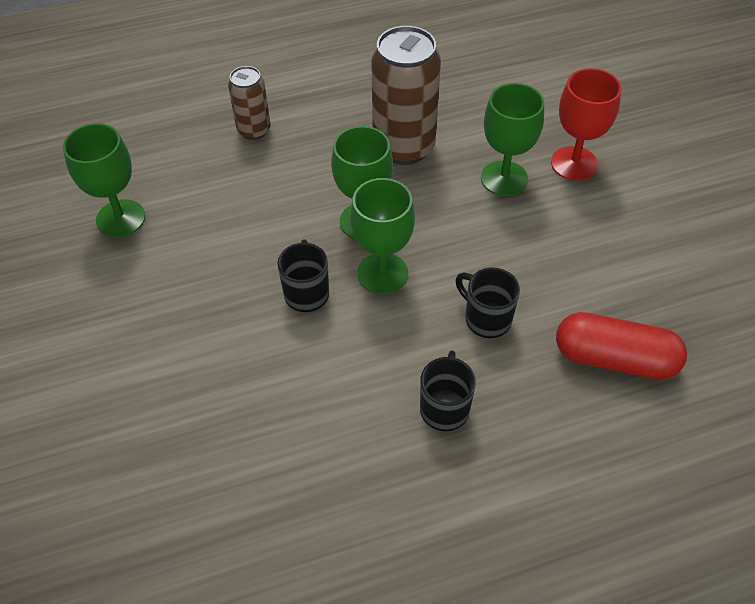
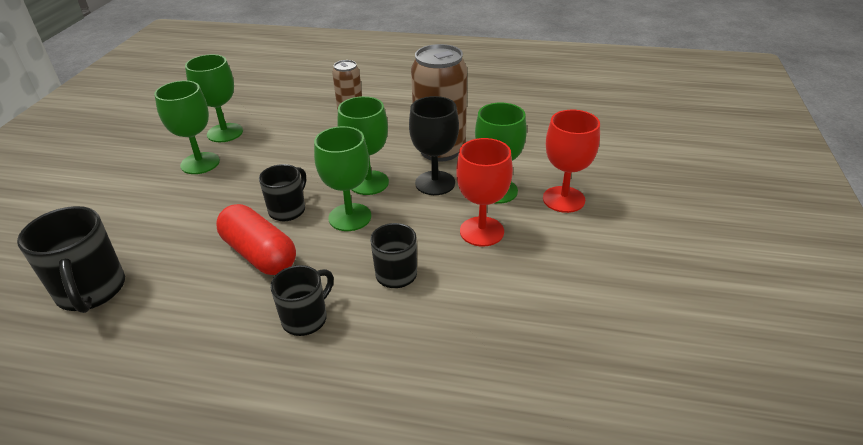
camera: 30 degrees right, 15 degrees down
red capsule [556,312,687,380] -> red capsule moved to [216,204,296,275]
none -> black mug [17,206,125,313]
none -> green goblet [154,81,220,174]
none -> black goblet [409,96,459,195]
none -> red goblet [456,138,513,246]

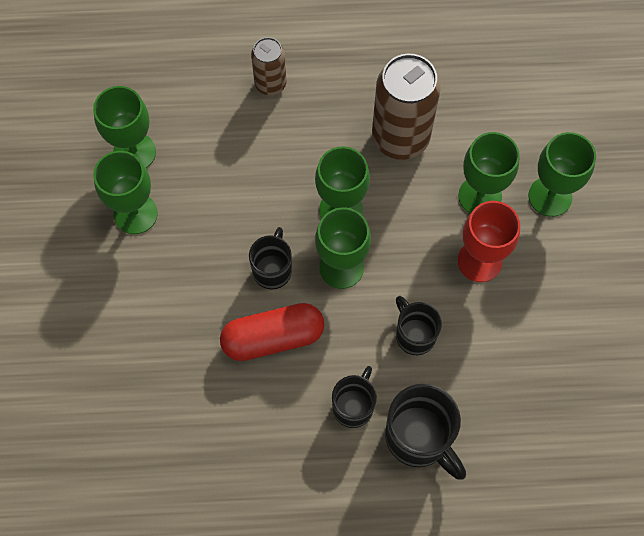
camera: 15 degrees left, 30 degrees up
black mug [17,206,125,313] -> black mug moved to [385,384,466,480]
red capsule [216,204,296,275] -> red capsule turned 45 degrees counterclockwise [220,303,325,361]
black goblet [409,96,459,195] -> none
red goblet [543,110,600,213] -> green goblet [529,132,596,217]

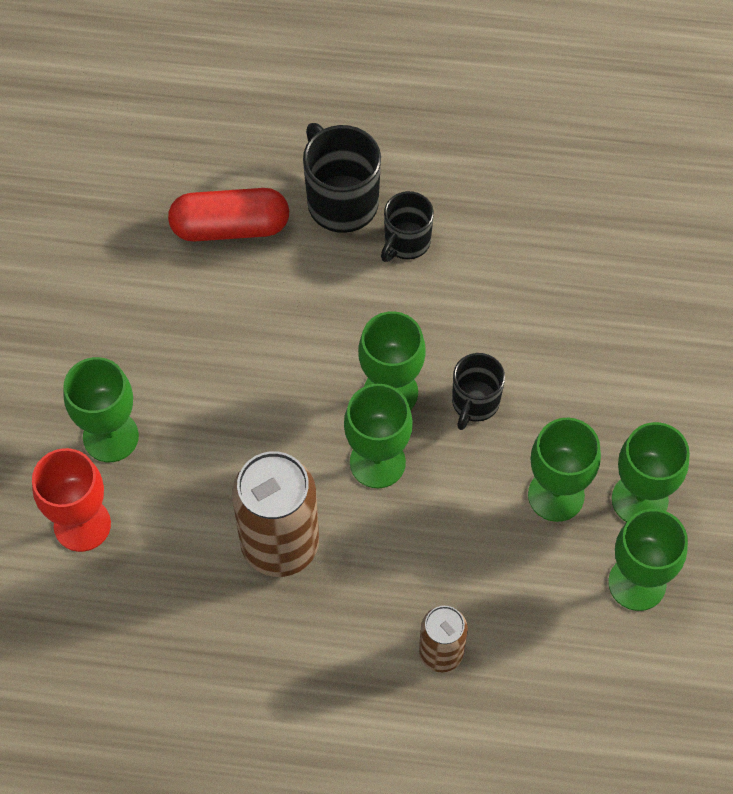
camera: 170 degrees left, 5 degrees down
red capsule [220,303,325,361] -> red capsule moved to [168,188,289,242]
black mug [396,296,442,355] -> none
green goblet [458,132,520,214] -> green goblet moved to [528,418,601,522]
red goblet [458,201,520,282] -> red goblet moved to [32,448,111,552]

